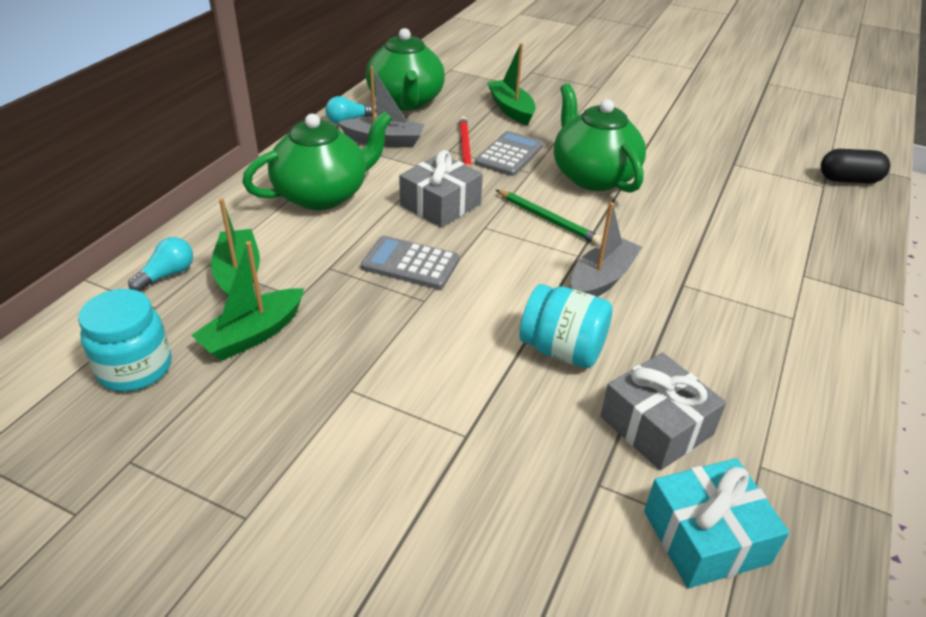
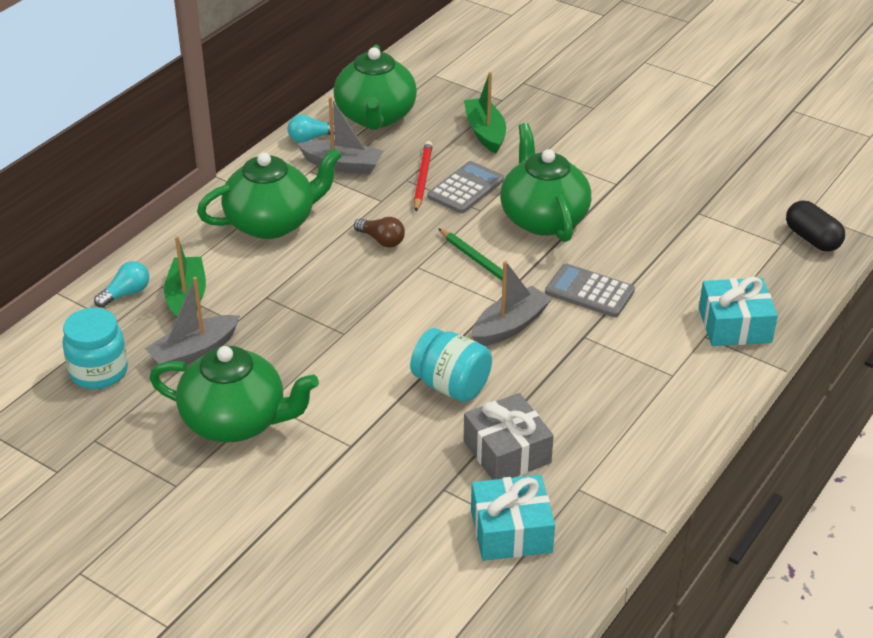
camera: 10 degrees right, 0 degrees up
green boat [191,241,304,361] -> grey boat [145,277,240,364]
grey calculator [361,236,460,289] -> grey calculator moved to [545,263,635,317]
grey gift [399,150,483,228] -> brown light bulb [354,217,405,248]
black capsule [821,149,890,183] -> black capsule turned 45 degrees clockwise [786,201,845,252]
none -> green teapot [149,346,319,443]
none -> turquoise gift [699,277,778,346]

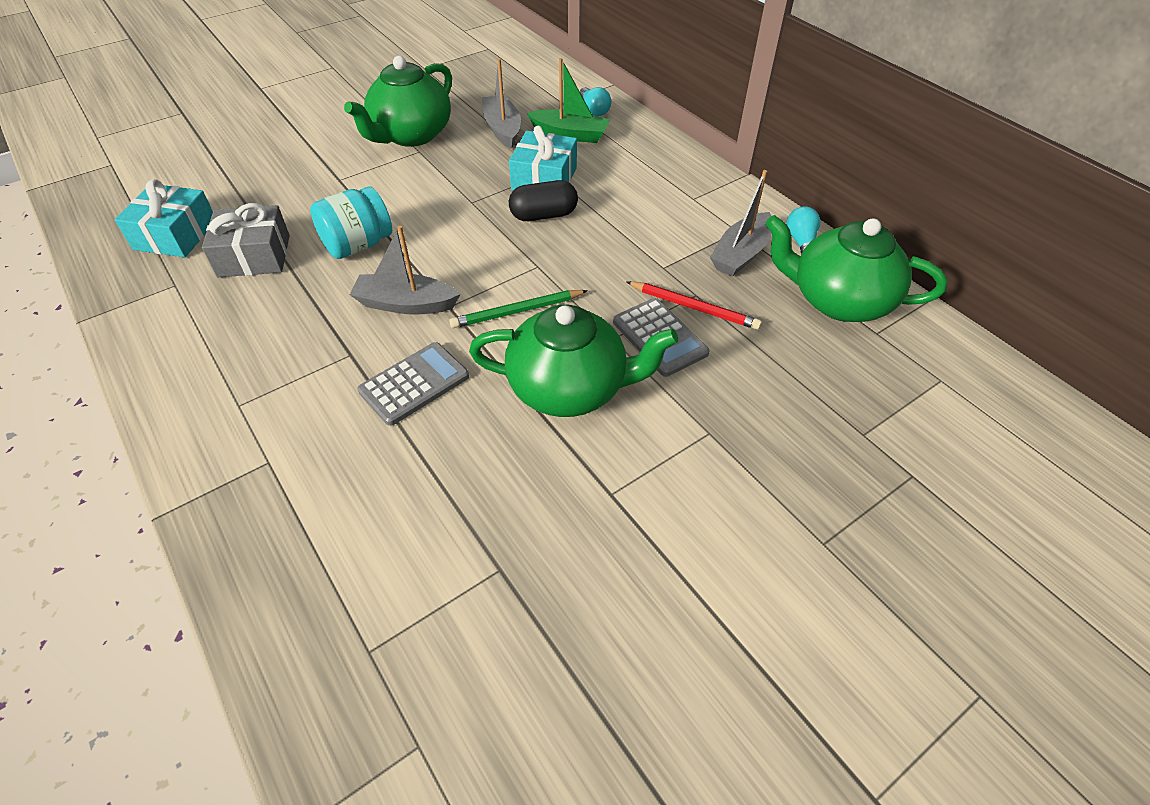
camera: 110 degrees right, 10 degrees up
turquoise jar [62,308,128,389] -> none
green teapot [197,148,342,239] -> none
brown light bulb [354,217,405,248] -> none
green boat [464,72,506,153] -> none
grey boat [472,261,552,346] -> grey boat turned 120 degrees clockwise [350,226,460,315]
turquoise gift [699,277,778,346] -> turquoise gift moved to [509,126,577,190]
black capsule [786,201,845,252] -> black capsule moved to [509,180,578,221]

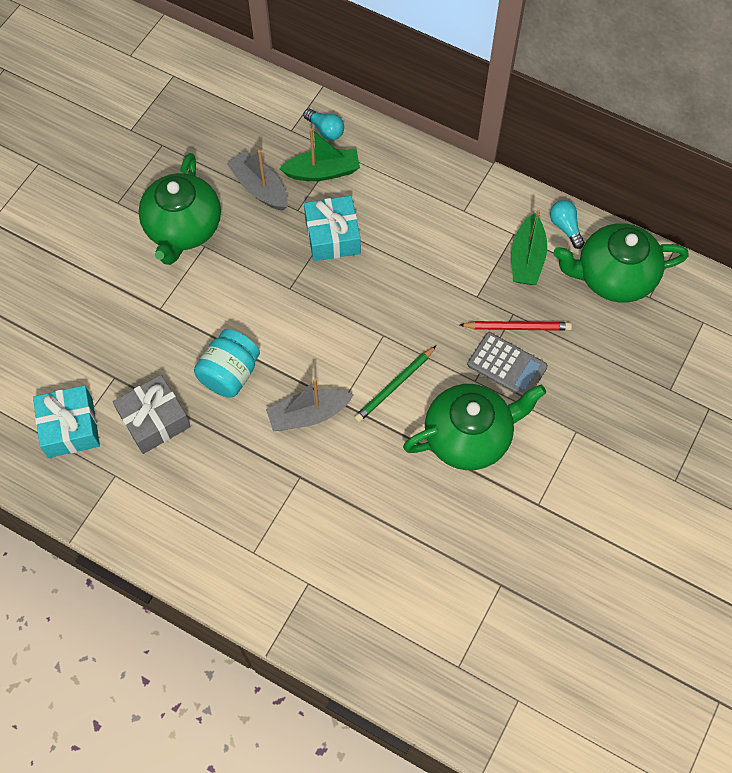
camera: 25 degrees left, 15 degrees up
grey calculator [357,342,469,426] -> none
black capsule [509,180,578,221] -> none
grey boat [710,170,772,277] -> green boat [512,210,547,285]

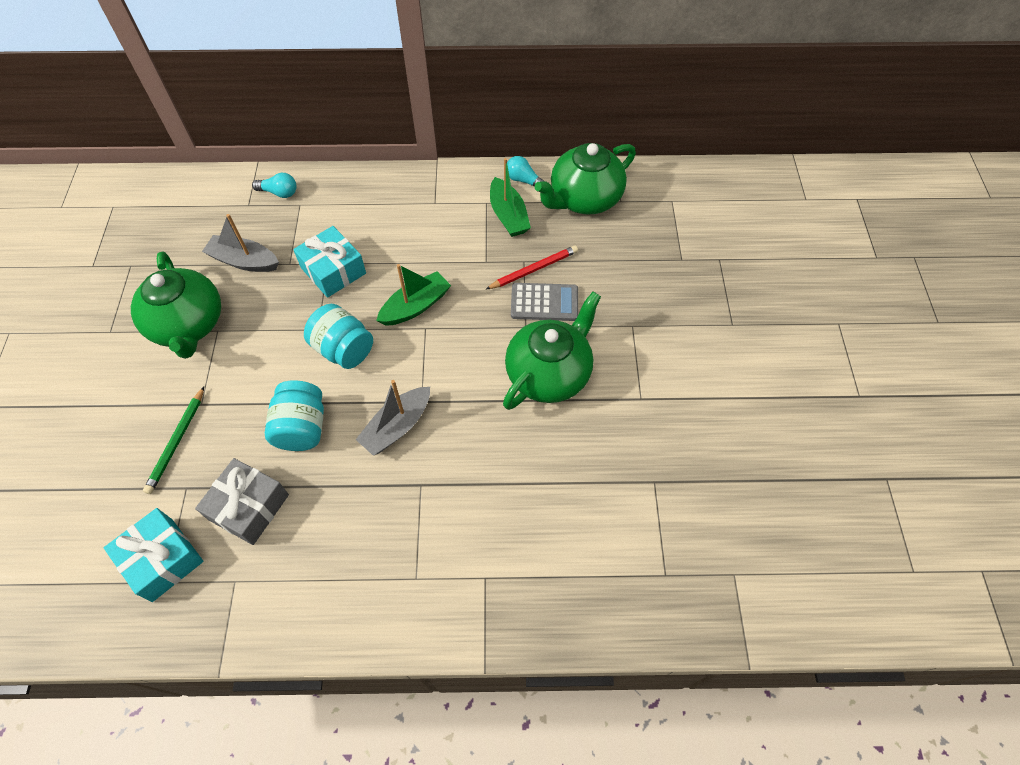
camera: 30 degrees left, 5 degrees down
green boat [280,128,360,181] -> green boat moved to [376,264,451,326]
green pencil [354,346,436,423] -> green pencil moved to [143,387,204,494]
none -> turquoise jar [304,304,373,369]

